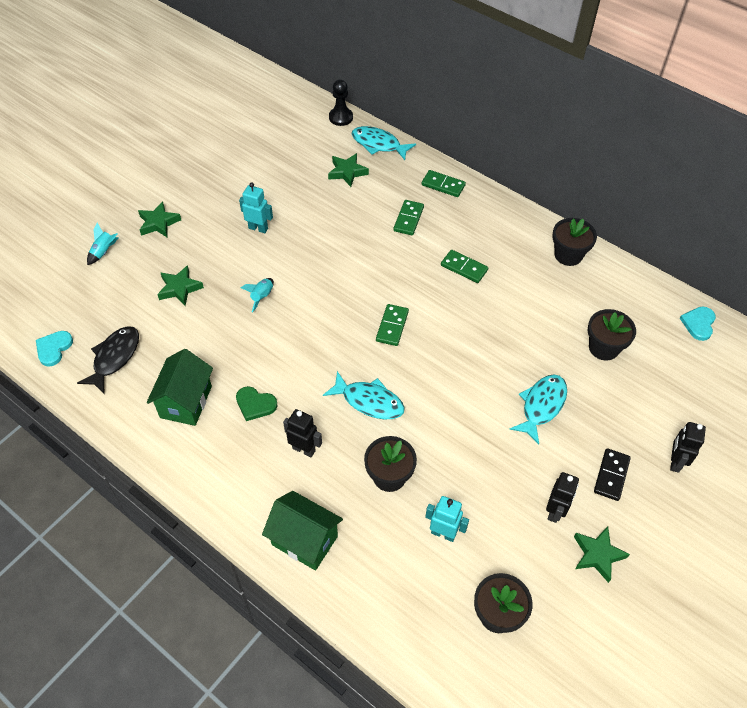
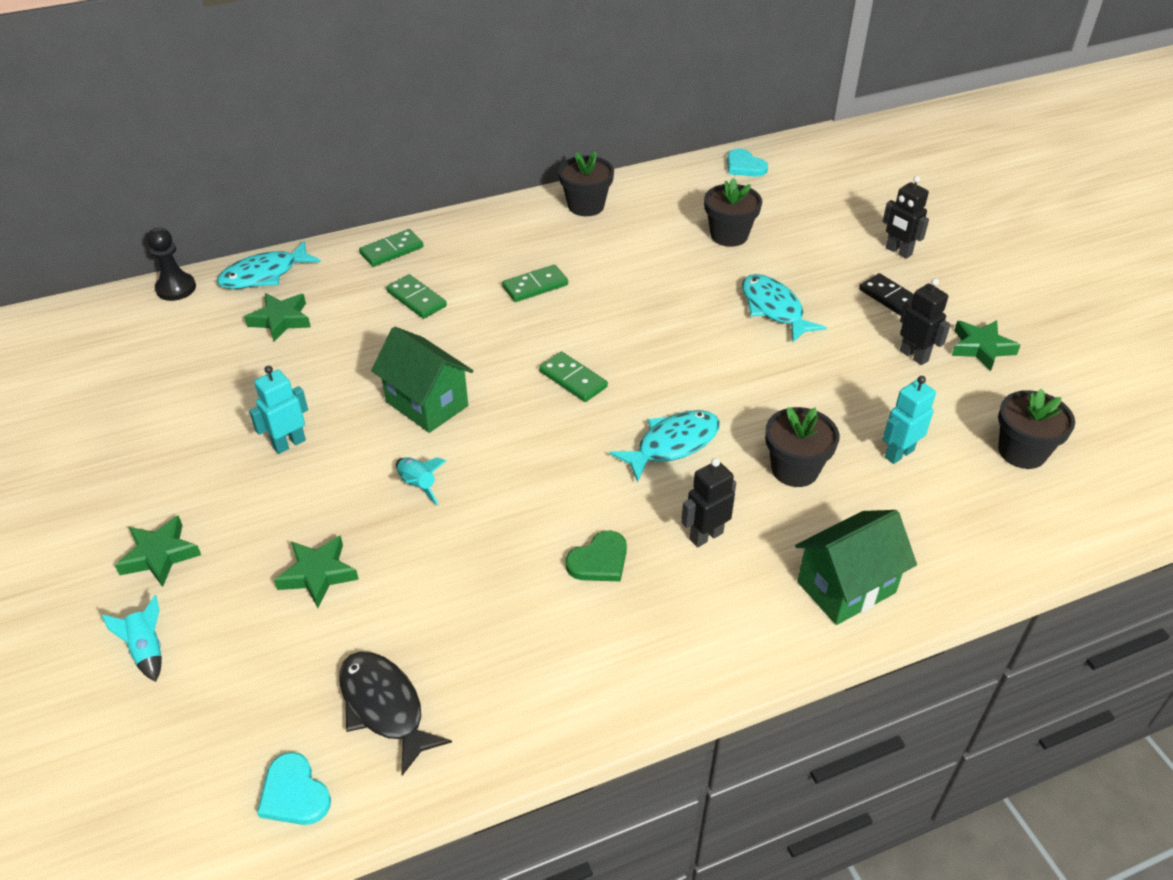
camera: 60 degrees left, 10 degrees down
green house [147,349,213,426] -> green house moved to [371,327,473,433]

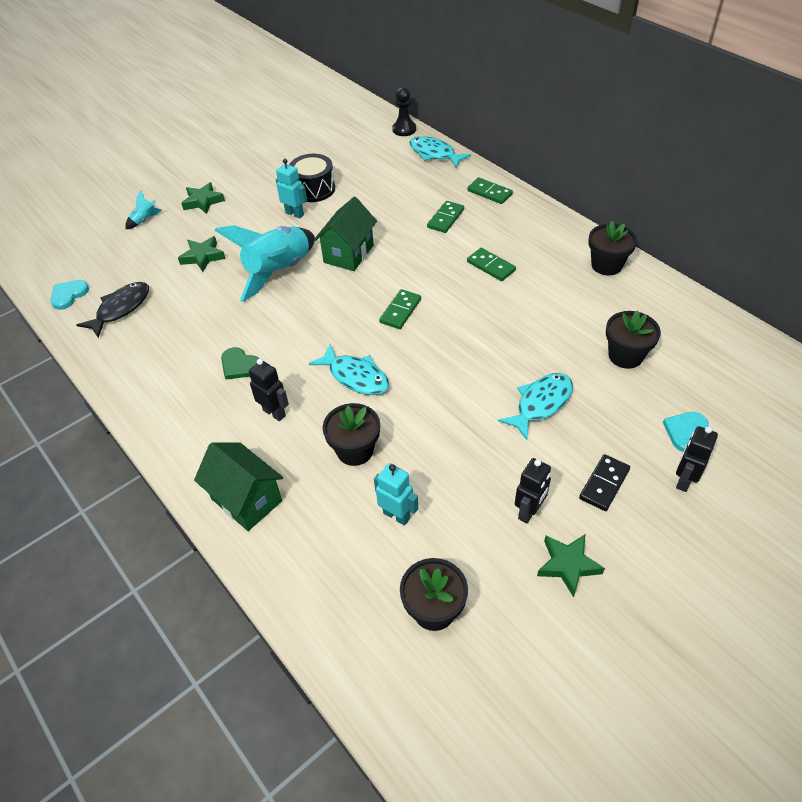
camera: 75 degrees right, 5 degrees up
green star [244,293,311,342] -> none
turquoise rocket [396,457,446,505] -> turquoise rocket [214,225,315,302], size x2.49
turquoise heart [727,149,768,177] -> turquoise heart moved to [663,412,709,452]
none -> black drum [289,154,335,202]

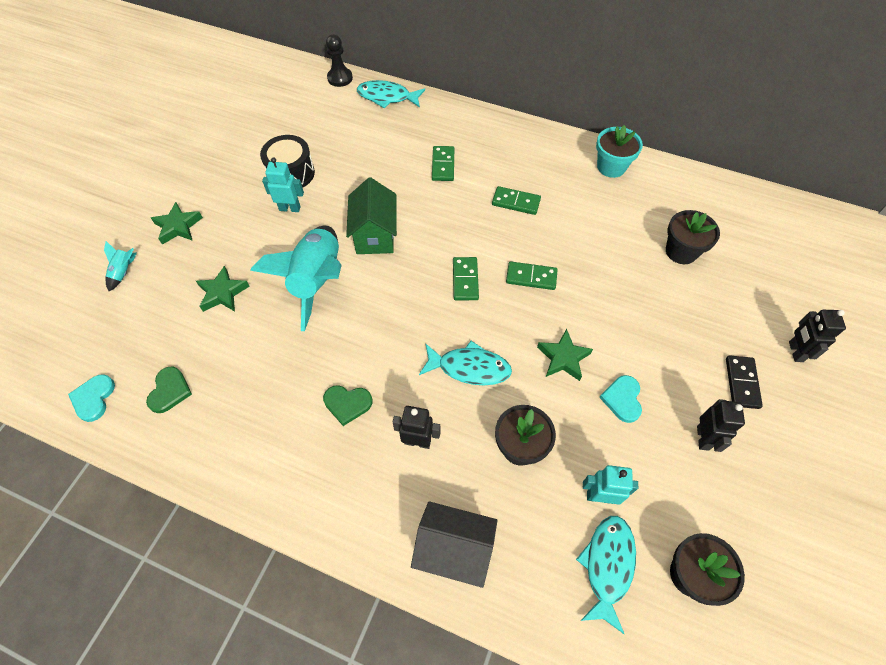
camera: 30 degrees left, 10 degrees up
black fish [77,282,149,338] -> green heart [146,367,192,413]
green house [194,442,283,531] -> black house [411,501,497,588]
green domino [467,177,513,204] -> green domino moved to [506,261,558,290]
turquoise fish [498,373,573,440] -> turquoise fish moved to [576,516,636,634]
green star [537,535,605,597] -> green star moved to [537,329,593,381]
black flower pot [588,221,637,275] -> turquoise flower pot [596,125,643,178]
turquoise heart [663,412,709,452] -> turquoise heart moved to [599,375,642,423]

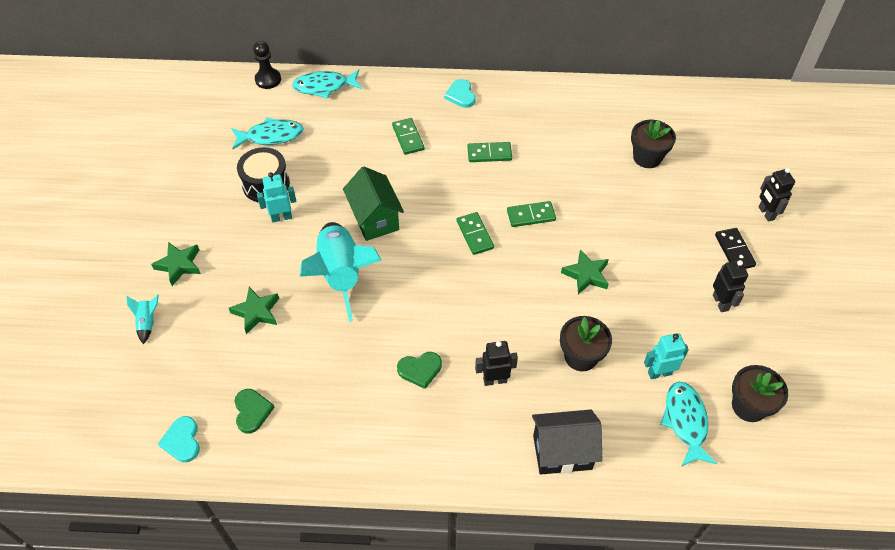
camera: 20 degrees left, 5 degrees down
turquoise fish [419,341,512,385] -> turquoise fish moved to [231,117,304,149]
turquoise flower pot [596,125,643,178] -> none
turquoise heart [599,375,642,423] -> turquoise heart moved to [444,79,476,108]

